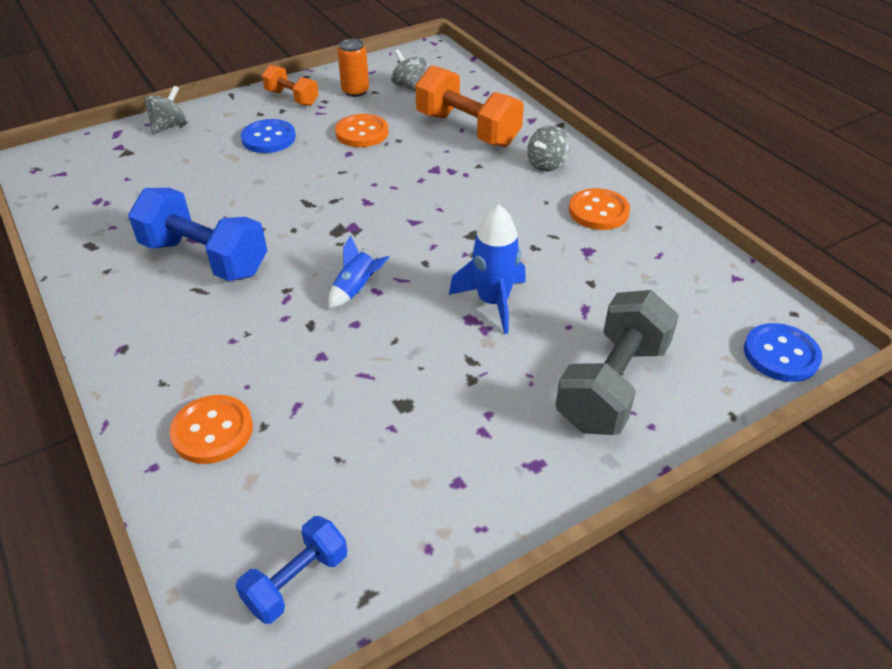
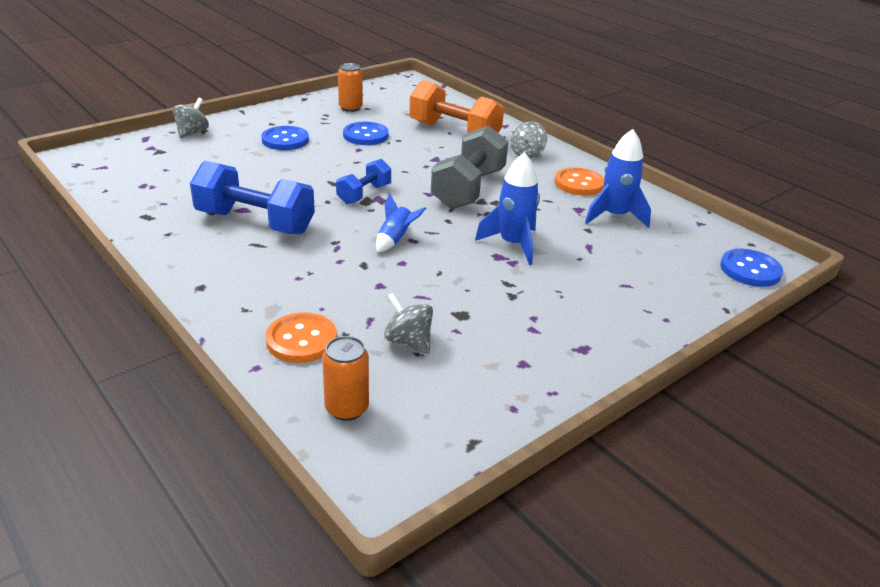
camera: 10 degrees left, 10 degrees down
blue dumbbell [236,516,347,624] -> blue dumbbell moved to [336,159,391,204]
orange dumbbell [262,65,319,106] -> none
orange button [335,114,389,147] -> blue button [343,122,389,145]
grey spinning top [391,49,426,92] -> grey spinning top moved to [384,293,433,354]
grey dumbbell [555,290,679,435] -> grey dumbbell moved to [431,125,508,209]
none -> orange can [322,336,369,421]
none -> blue rocket [585,129,651,228]

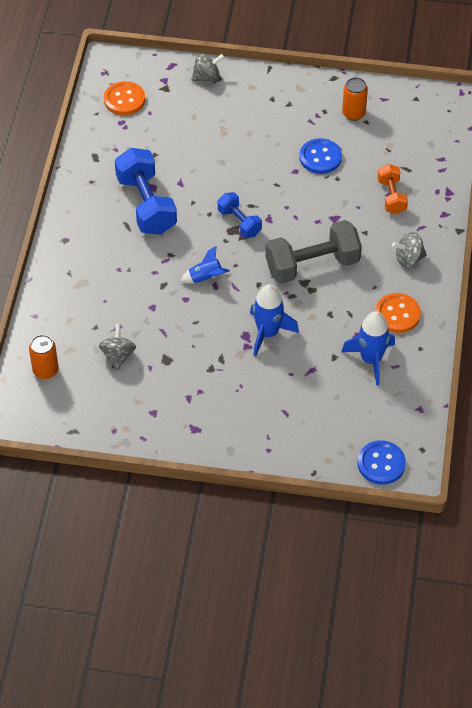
camera: 50 degrees right, 20 degrees up
blue button [261,126,309,150] -> none
orange button [265,313,337,363] -> orange button moved to [104,81,145,115]
blue dumbbell [336,159,391,204] -> blue dumbbell turned 60 degrees clockwise [218,192,262,238]
orange dumbbell [409,80,504,133] -> orange dumbbell [378,164,408,214], size x0.56

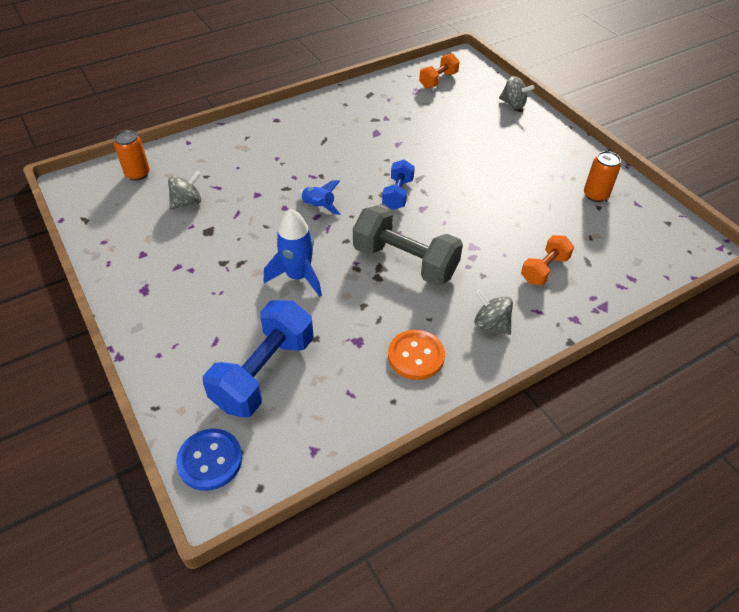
camera: 50 degrees right, 5 degrees down
orange button [104,81,145,115] -> orange dumbbell [419,53,460,89]
blue dumbbell [115,148,177,235] -> blue dumbbell moved to [203,300,314,418]
blue button [299,138,342,174] -> none
blue rocket [341,311,395,386] -> none

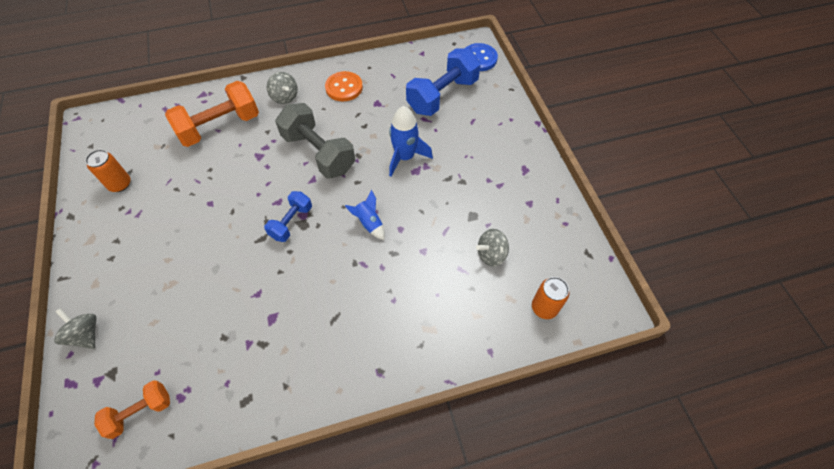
camera: 165 degrees left, 10 degrees up
orange dumbbell [521,235,574,285] -> orange dumbbell [165,81,259,147], size x1.78

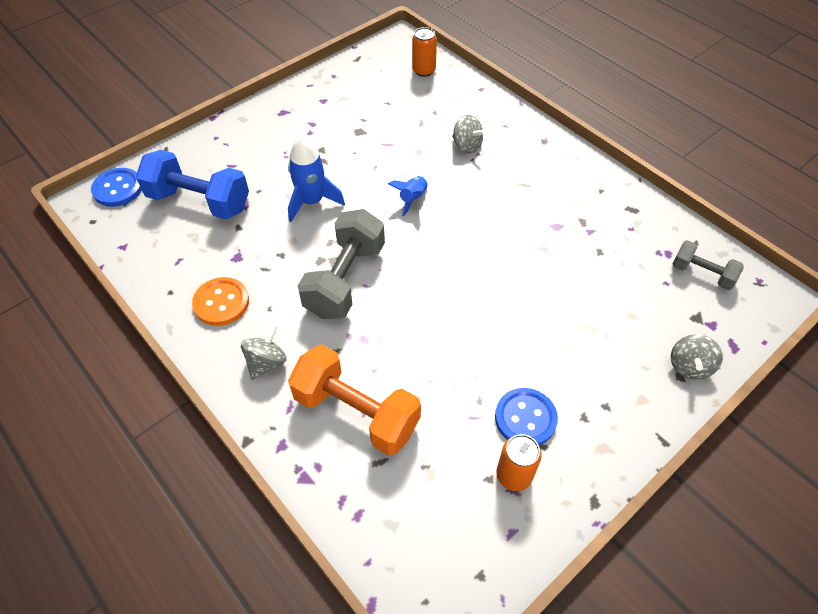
camera: 115 degrees left, 5 degrees down
orange dumbbell [94,380,170,439] -> grey dumbbell [672,240,744,290]
blue dumbbell [264,191,312,242] -> none
grey spinning top [476,229,509,267] -> grey spinning top moved to [452,115,486,153]
none -> blue button [495,388,558,445]

